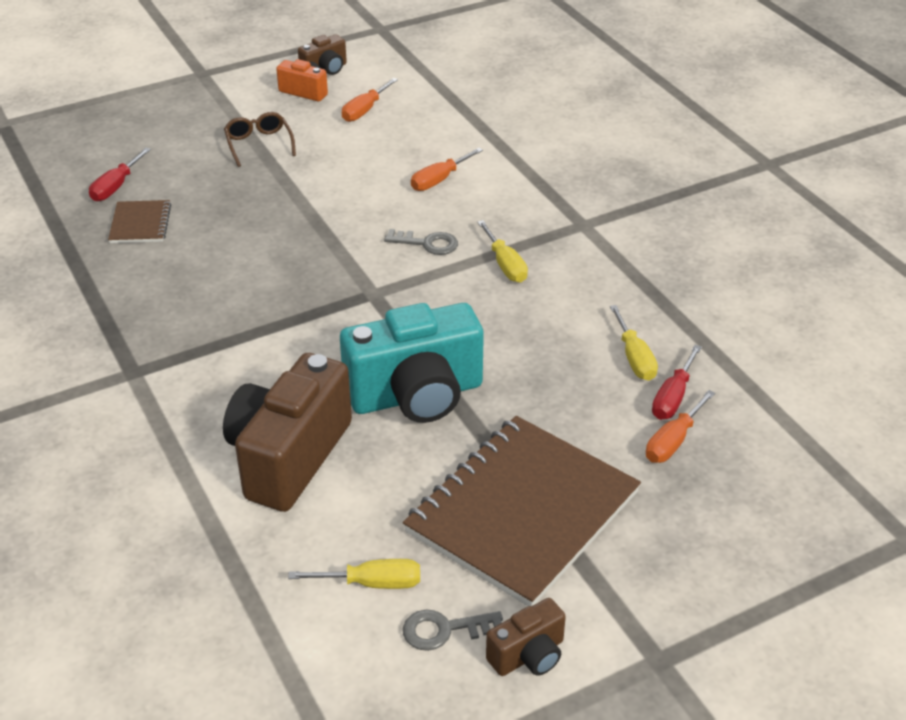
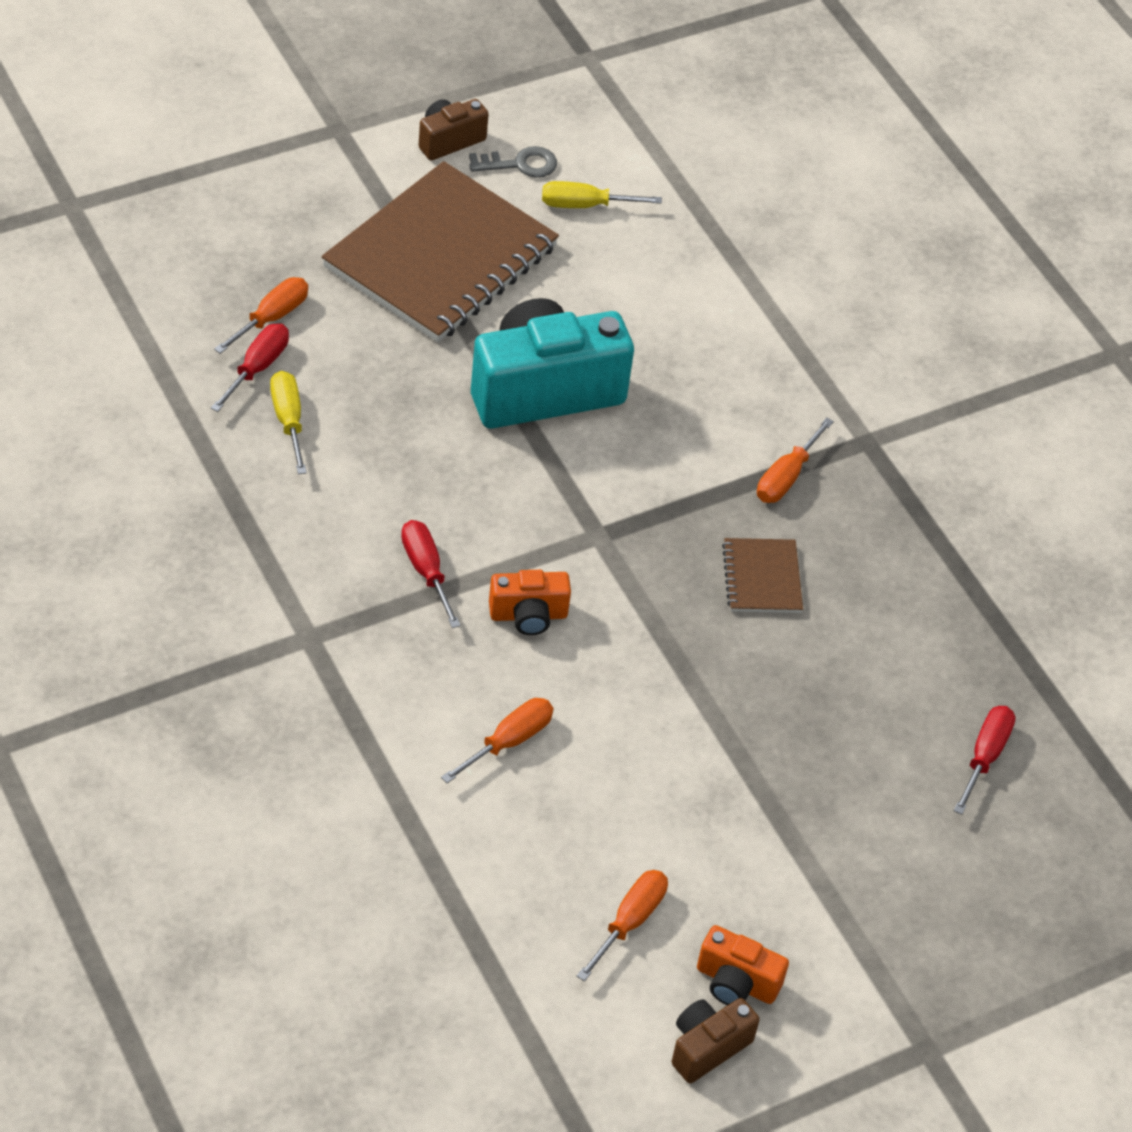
camera: 175 degrees right, 10 degrees up
brown notebook [108,200,171,243] -> brown notebook moved to [722,538,803,613]
brown camera [223,353,352,512] -> none
brown glasses [224,112,296,167] -> none
grey key [384,229,458,255] -> orange camera [489,570,571,635]
yellow screwdriver [477,220,528,282] -> red screwdriver [401,520,461,628]
none -> orange screwdriver [757,418,834,503]

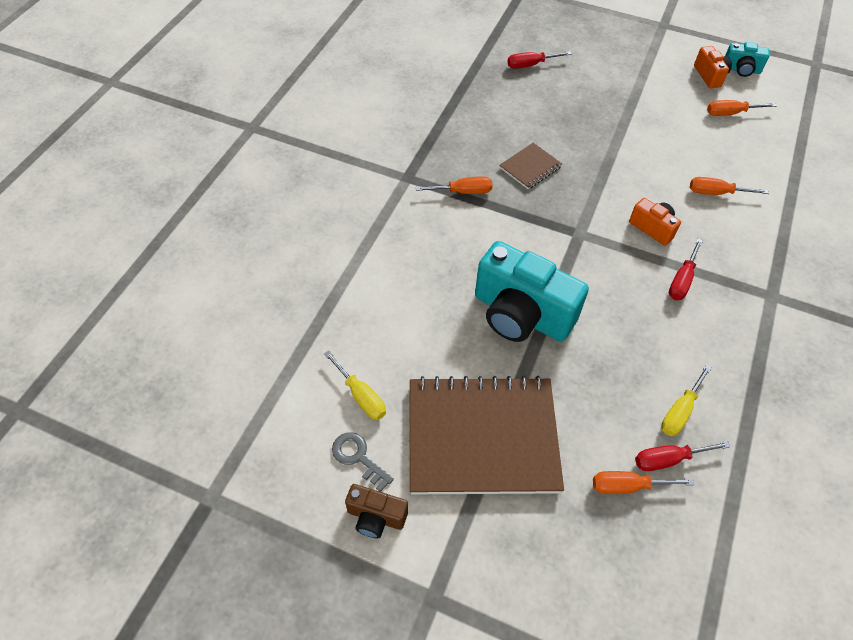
camera: 125 degrees left, 5 degrees up
brown camera [672,998,760,1083] -> turquoise camera [725,42,770,77]

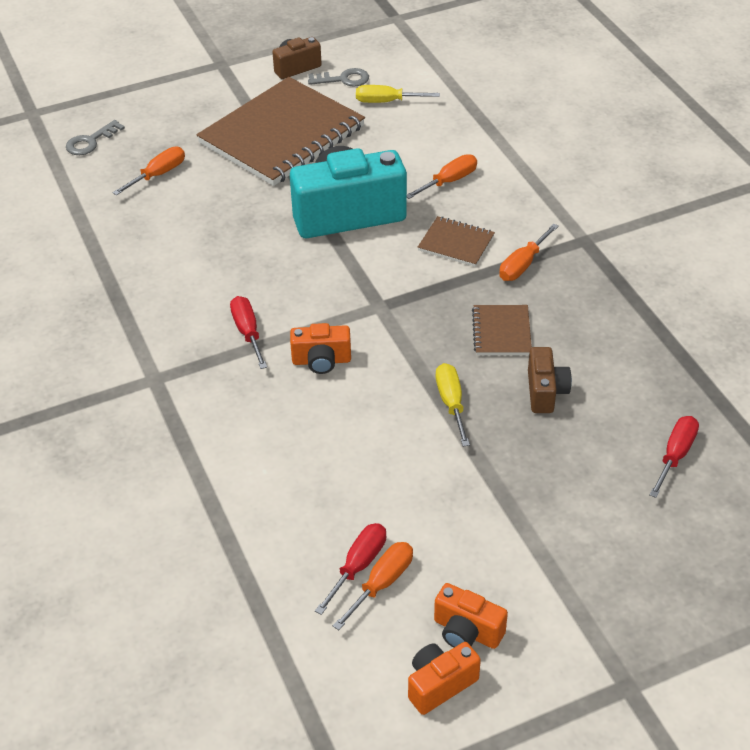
camera: 135 degrees right, 10 degrees down
red screwdriver [635,441,730,471] -> red screwdriver moved to [315,523,386,615]
yellow screwdriver [661,364,712,436] -> yellow screwdriver moved to [436,363,470,447]
orange screwdriver [690,177,769,195] -> orange screwdriver moved to [407,154,477,199]
turquoise camera [725,42,770,77] -> orange camera [408,642,481,715]
none -> grey key [66,120,125,155]
none -> brown notebook [418,216,495,267]
none -> brown camera [528,347,572,413]

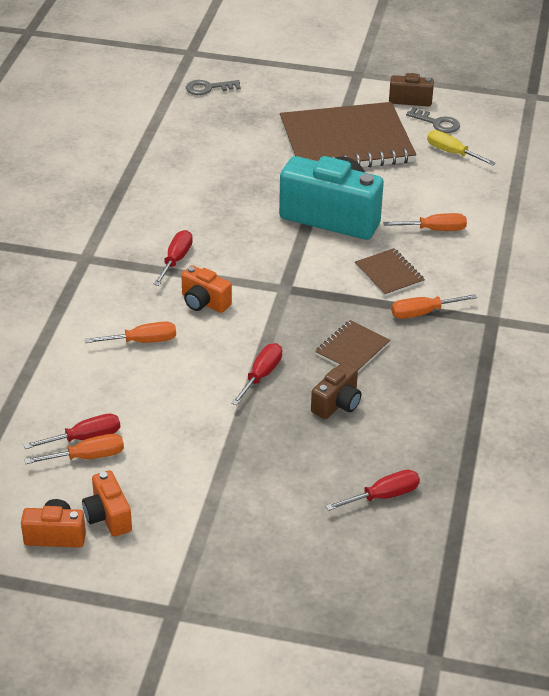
camera: 35 degrees right, 5 degrees down
orange screwdriver [112,147,185,195] -> orange screwdriver moved to [85,321,176,343]
yellow screwdriver [436,363,470,447] -> red screwdriver [231,343,282,405]

